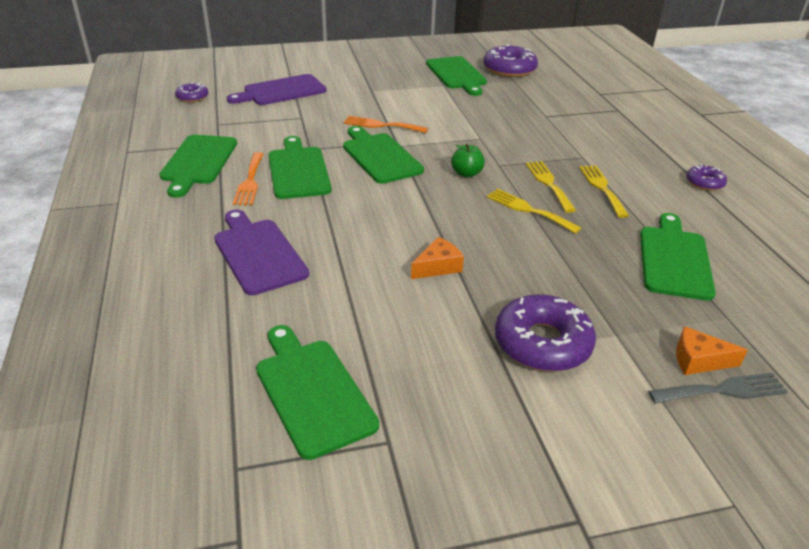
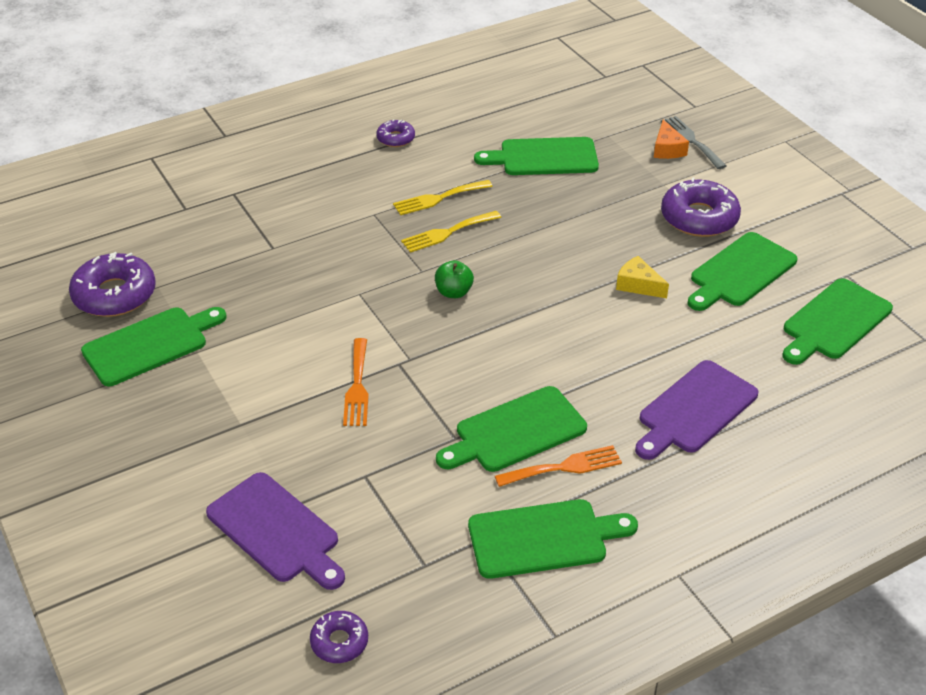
camera: 105 degrees left, 5 degrees up
green cutting board [343,126,424,184] -> green cutting board moved to [687,232,797,311]
orange cheese [411,237,464,279] -> yellow cheese [616,256,669,298]
yellow fork [487,189,581,234] -> none

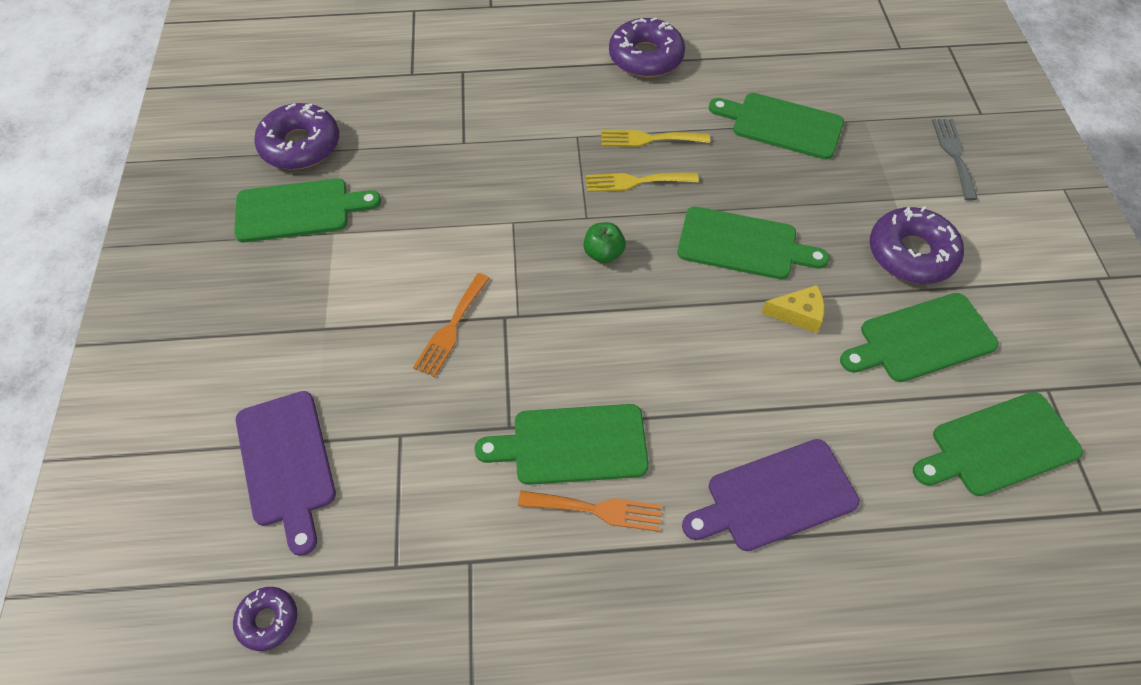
camera: 25 degrees right, 15 degrees up
purple donut [376,119,415,147] -> purple donut [609,17,685,77], size x1.87
green cutting board [468,499,638,579] -> green cutting board moved to [677,207,830,279]
yellow cheese [616,256,669,298] -> yellow cheese turned 120 degrees clockwise [761,285,825,333]
orange cheese [654,120,689,159] -> none

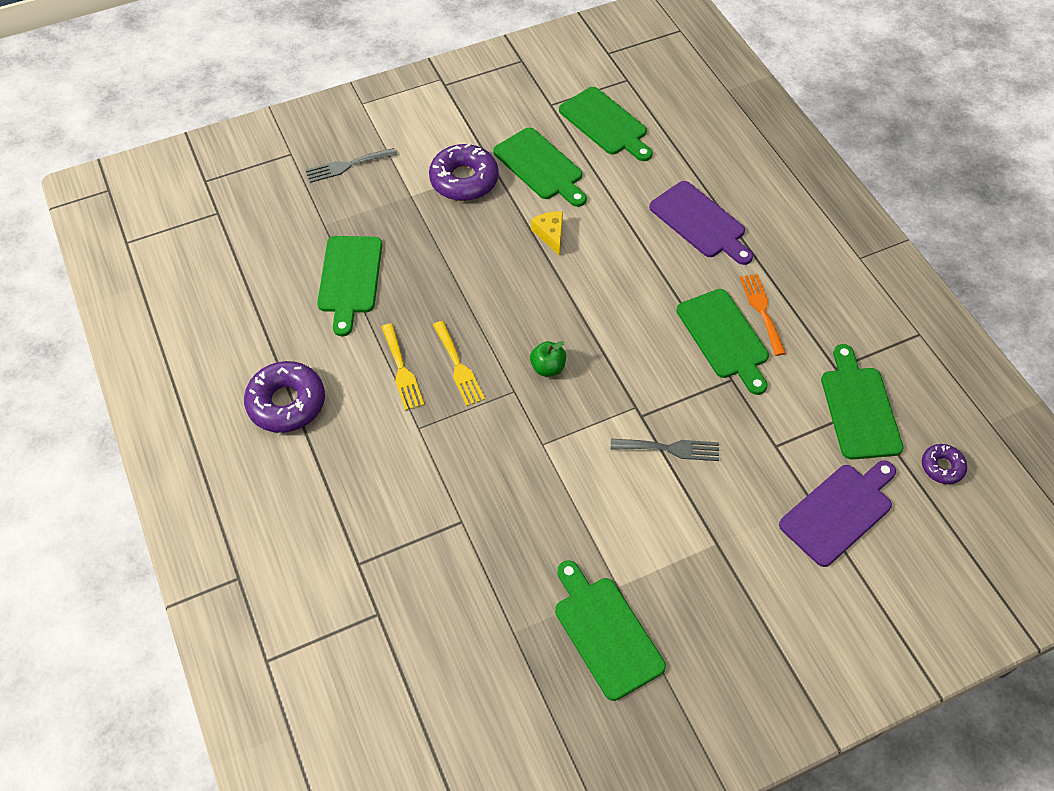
camera: 110 degrees left, 0 degrees up
purple donut [254,103,339,170] -> none
orange fork [413,273,490,377] -> grey fork [611,439,719,461]
green cutting board [677,207,830,279] -> green cutting board moved to [821,344,904,460]

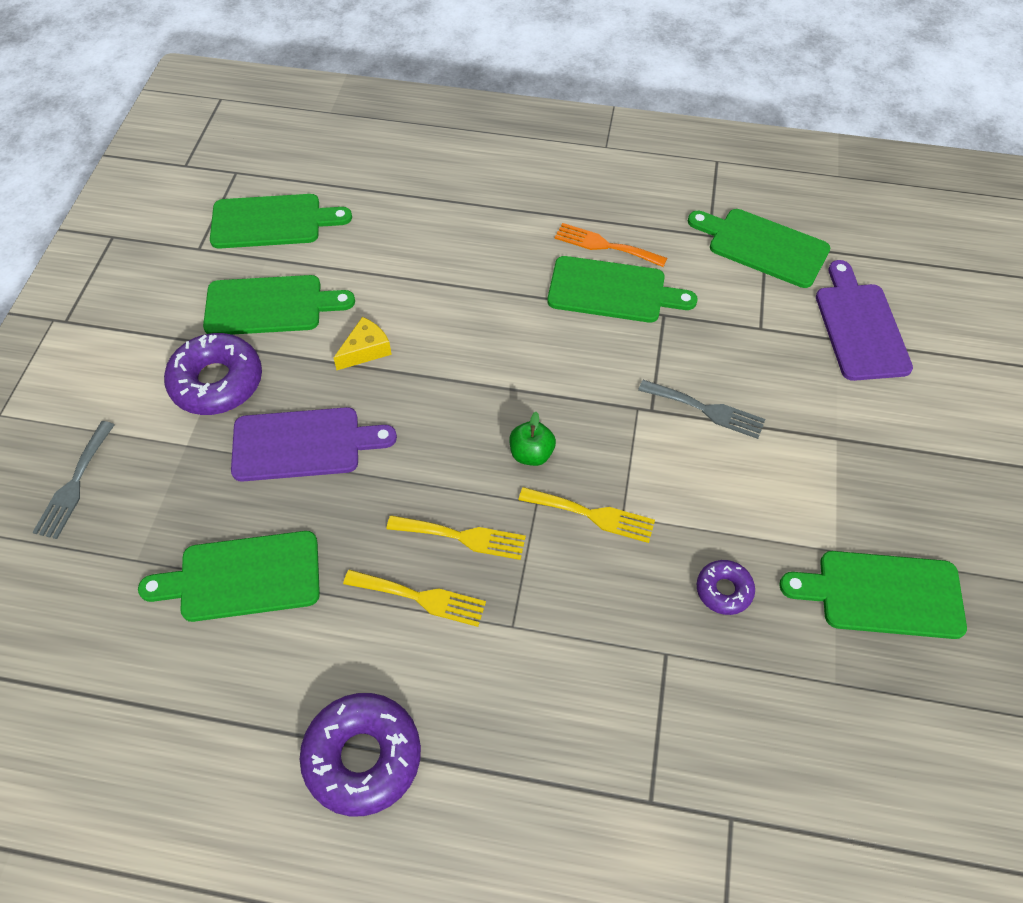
camera: 55 degrees left, 0 degrees up
green cutting board [317,236,382,336] -> green cutting board turned 135 degrees clockwise [138,531,320,622]
yellow cheese [531,211,563,256] -> yellow cheese turned 120 degrees clockwise [334,317,392,370]
grey fork [611,439,719,461] -> grey fork turned 75 degrees clockwise [638,380,765,439]
purple cutting board [649,181,753,265] -> purple cutting board moved to [231,407,397,482]
purple donut [922,444,967,484] -> purple donut moved to [697,560,755,615]
none -> yellow fork [519,487,655,543]

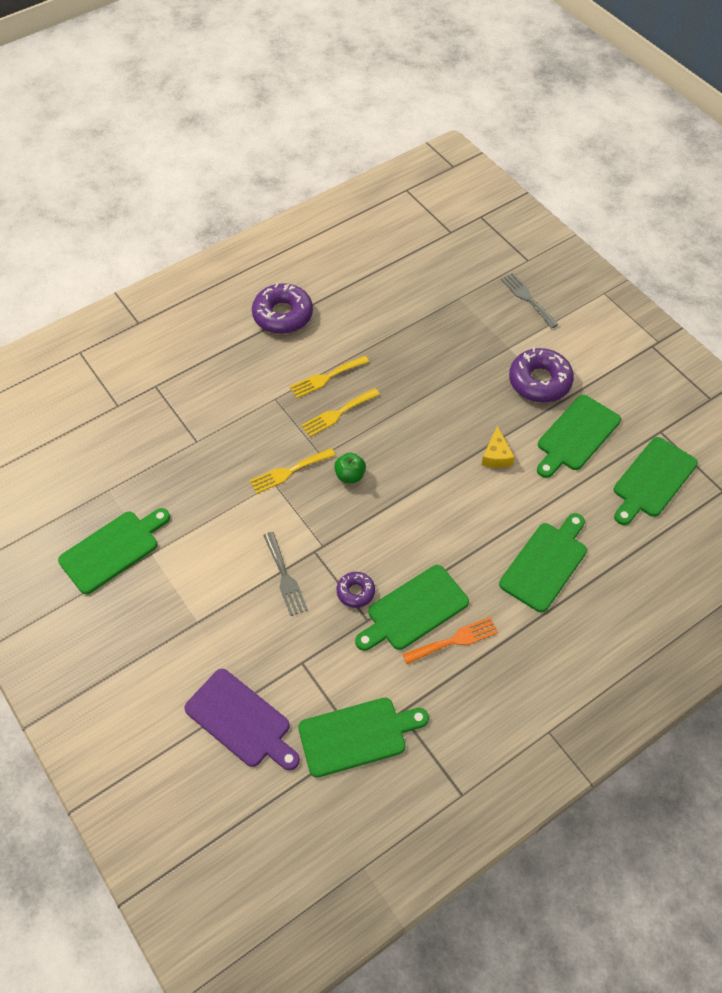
camera: 135 degrees right, 0 degrees up
green cutting board [138,531,320,622] -> green cutting board moved to [499,513,587,612]
purple cutting board [231,407,397,482] -> none
grey fork [638,380,765,439] -> grey fork turned 90 degrees counterclockwise [263,532,308,616]
purple donut [697,560,755,615] -> purple donut moved to [337,572,375,608]

